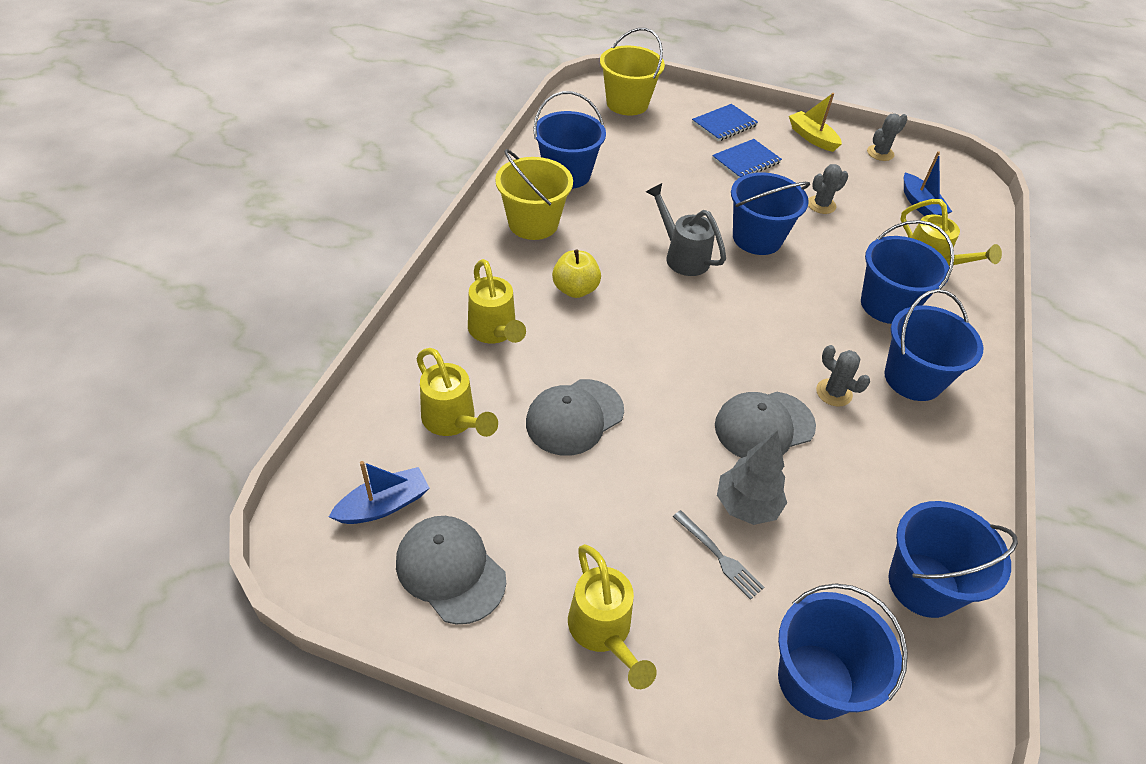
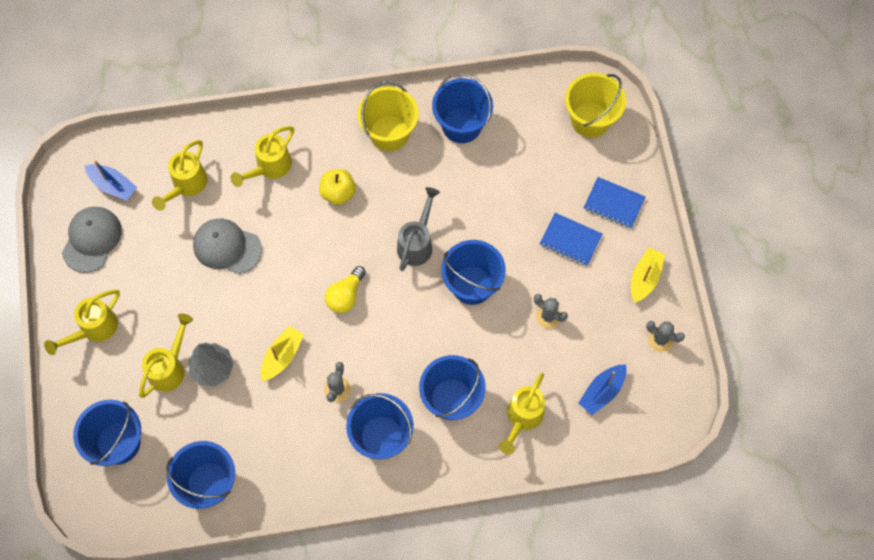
camera: 65 degrees right, 20 degrees up
grey fork [673,510,764,600] -> yellow watering can [139,313,193,398]
grey cap [715,392,816,458] -> yellow boat [260,326,304,381]
none -> yellow light bulb [325,266,366,313]

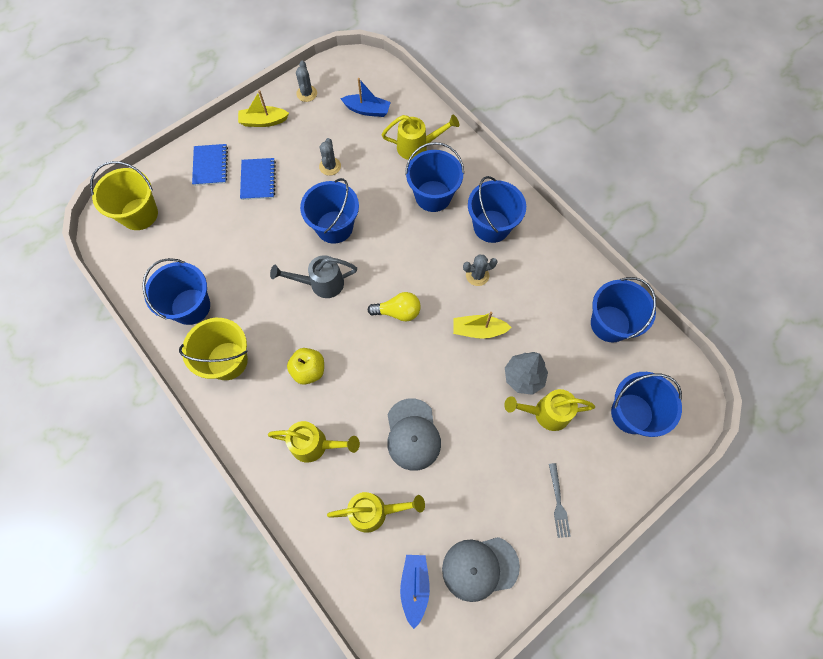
camera: 120 degrees left, 0 degrees up
yellow watering can [44,290,120,355] -> grey fork [549,463,571,538]

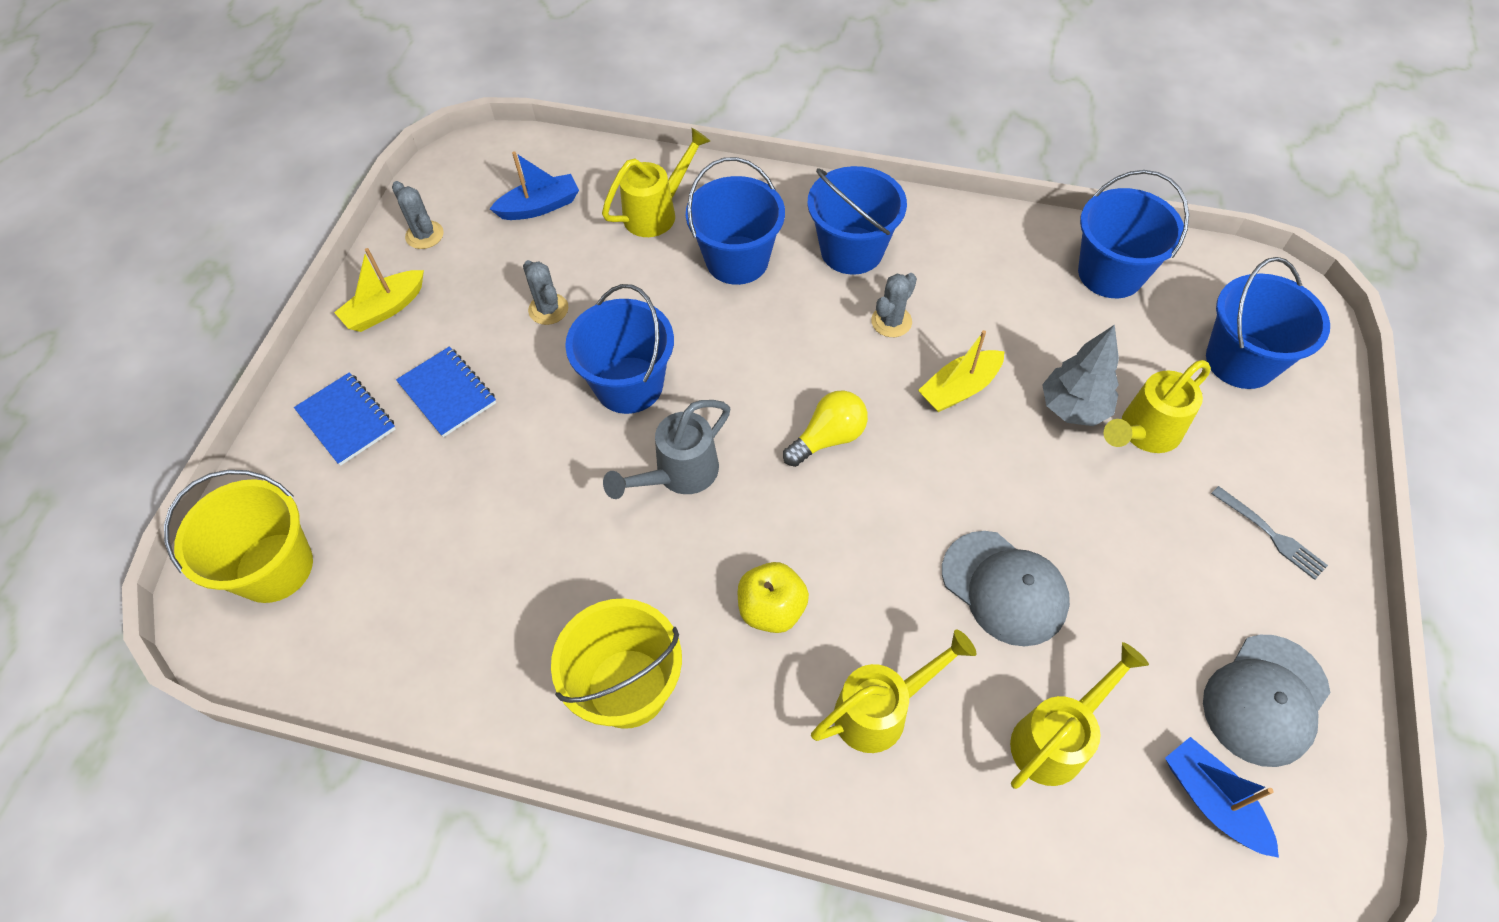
camera: 35 degrees left, 10 degrees down
blue bucket [142,258,210,325] -> none

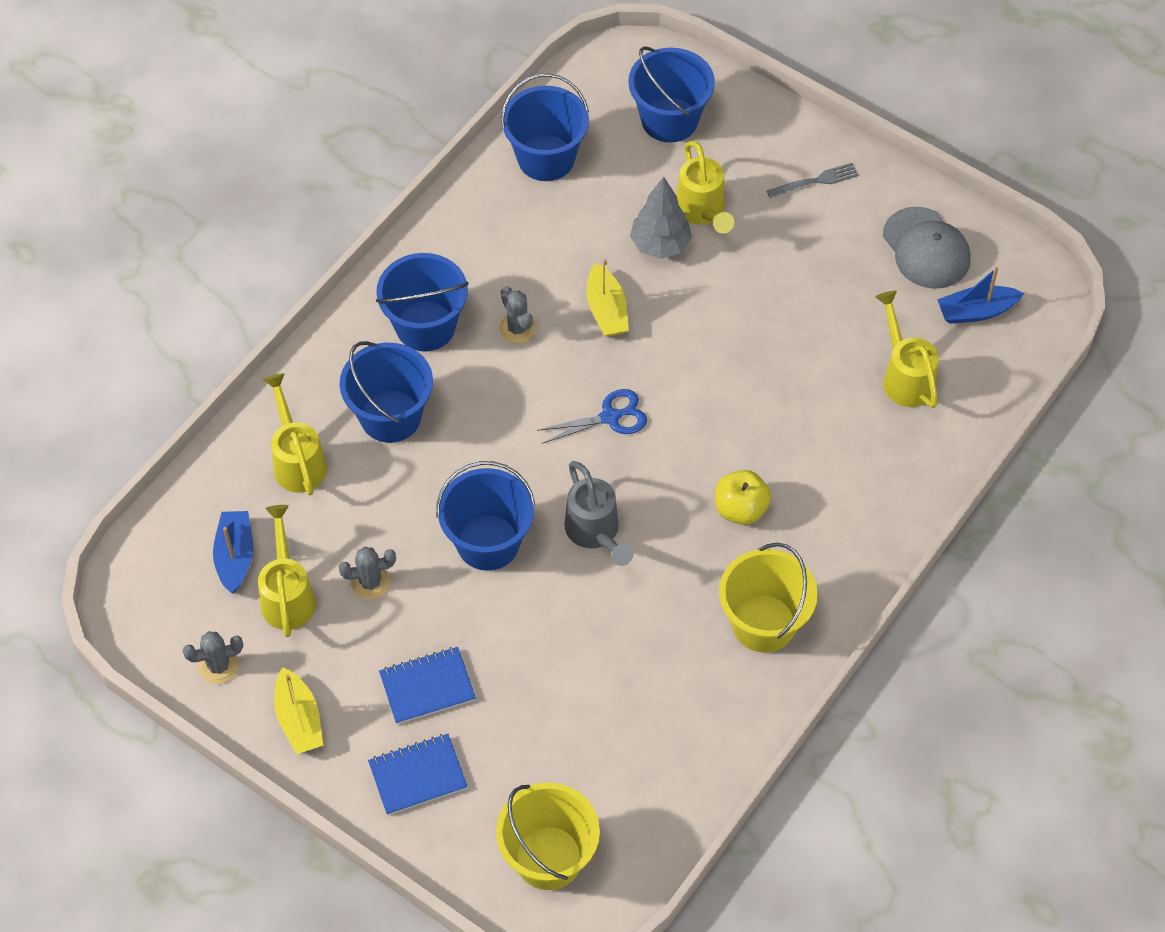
camera: 70 degrees left, 0 degrees up
yellow light bulb [783,390,868,467] -> blue scissors [537,389,647,444]
yellow watering can [811,629,976,753] -> yellow watering can moved to [258,505,316,637]
grey cap [942,531,1070,646] -> none

